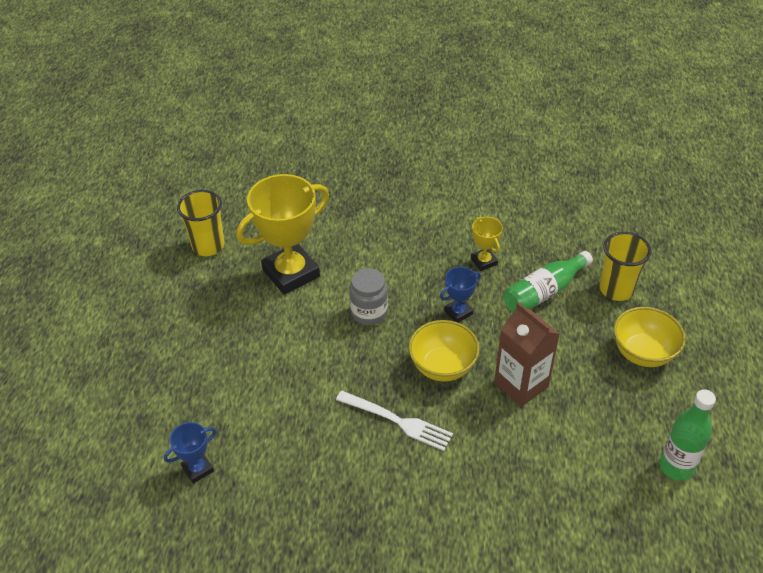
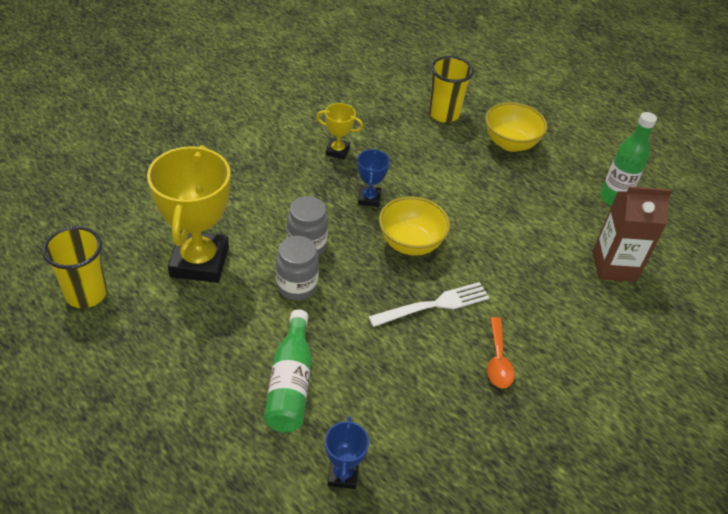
camera: 55 degrees left, 0 degrees up
brown carton [494,302,560,407] -> brown carton moved to [593,186,672,282]
green bottle [504,251,593,312] -> green bottle moved to [264,309,312,432]
none -> grey jar [276,236,319,300]
none -> orange spoon [487,317,515,388]

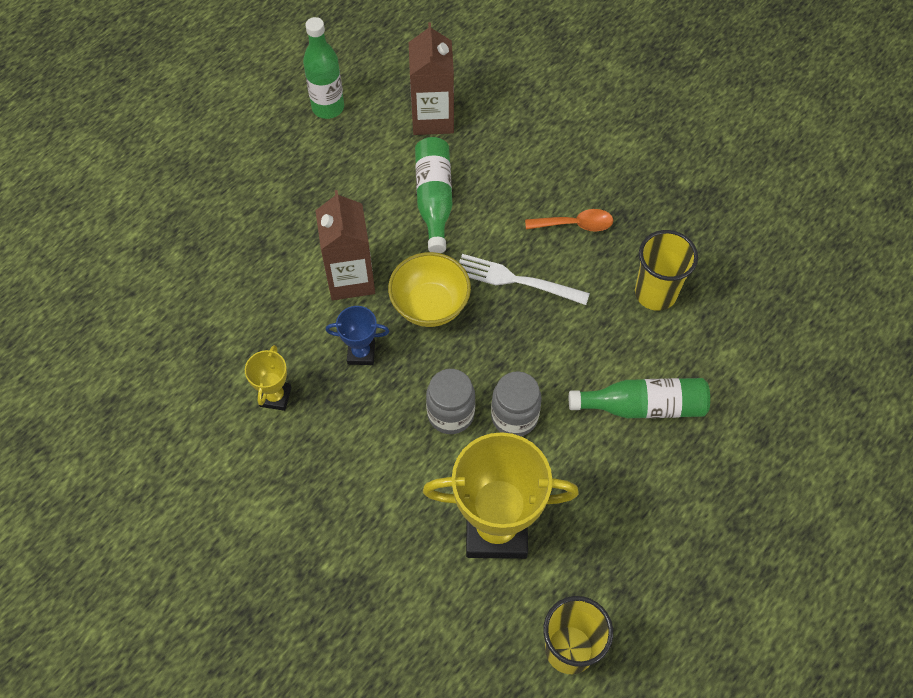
camera: 90 degrees left, 15 degrees up
blue trophy [325,416,369,489] -> none
white fork [368,282,489,327] -> white fork turned 45 degrees counterclockwise [459,254,590,305]
yellow cup [429,56,474,123] -> yellow cup moved to [635,230,698,311]
yellow bowl [485,102,547,152] -> none
none -> brown carton [315,190,375,300]
none -> green bottle [415,137,452,253]

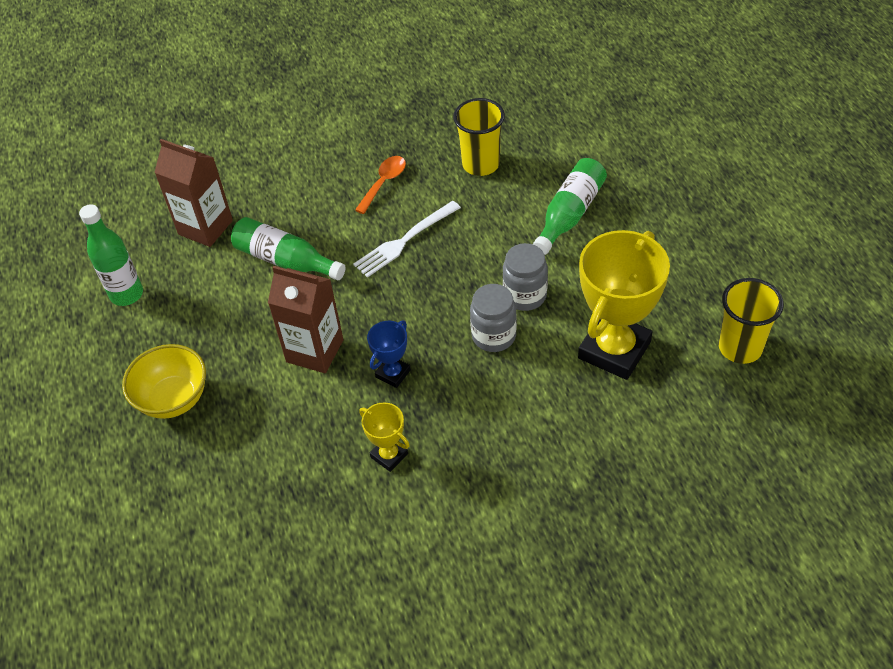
camera: 55 degrees left, 10 degrees down
yellow bowl [388,252,471,327] -> yellow bowl moved to [122,344,206,419]

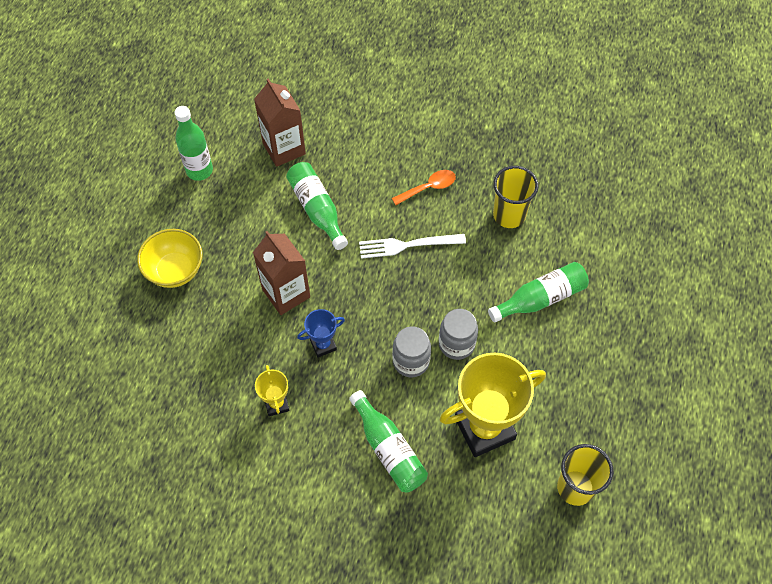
camera: 30 degrees right, 10 degrees up
none -> green bottle [349,390,428,493]

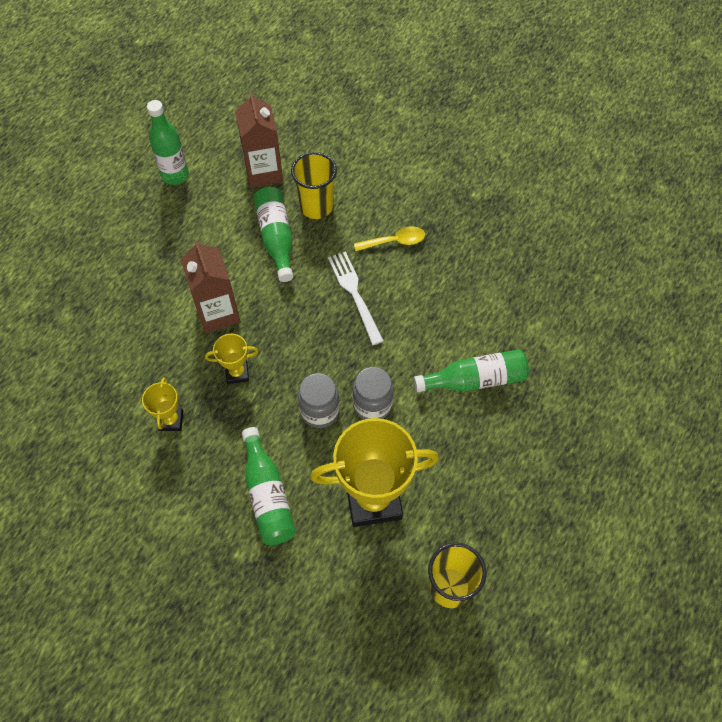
camera: 15 degrees right, 0 degrees up
yellow bowl [137,229,202,288] -> none
blue trophy [297,309,345,357] -> yellow trophy [205,334,259,384]
white fork [359,234,466,259] -> white fork turned 60 degrees clockwise [328,251,384,345]
orange spoon [392,170,456,205] -> yellow spoon [354,226,425,251]
yellow cup [493,166,538,228] -> yellow cup moved to [291,152,337,219]

